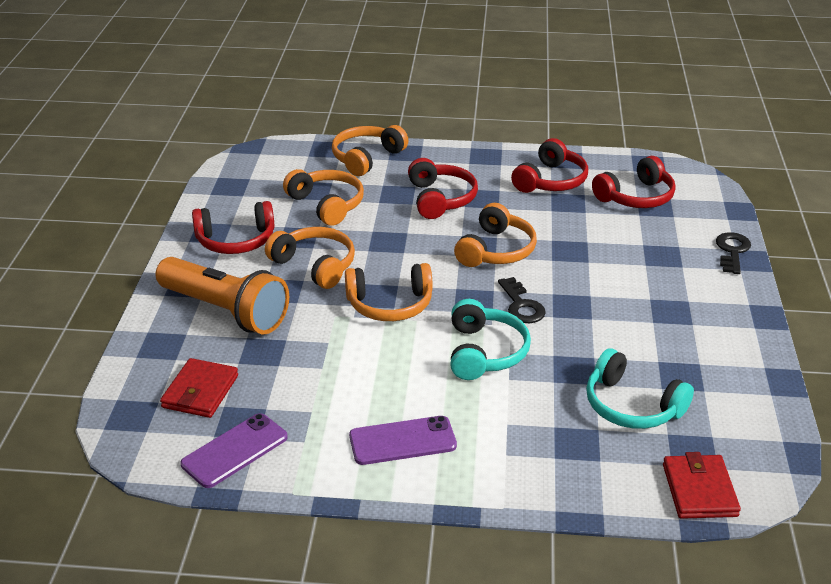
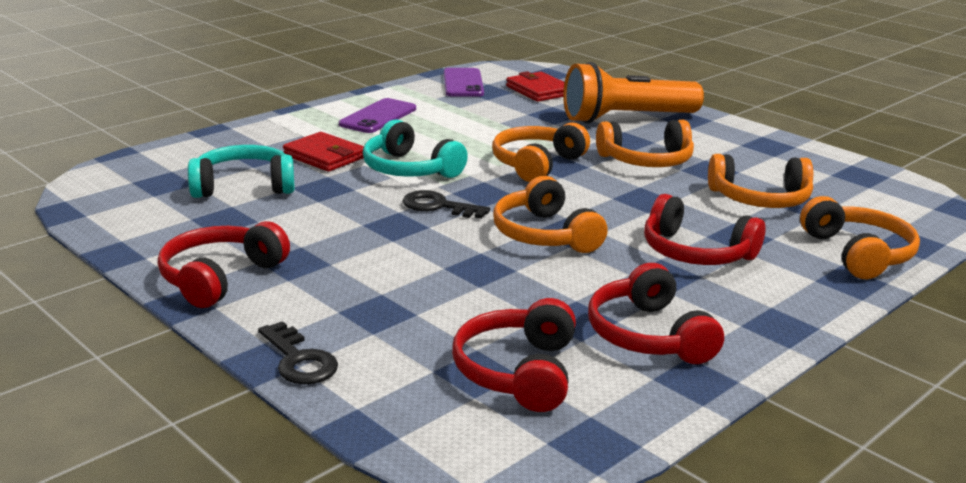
camera: 130 degrees right, 10 degrees down
red headphones [192,201,275,254] -> red headphones moved to [158,221,290,308]
red wallet [663,452,741,519] -> red wallet moved to [283,132,364,172]

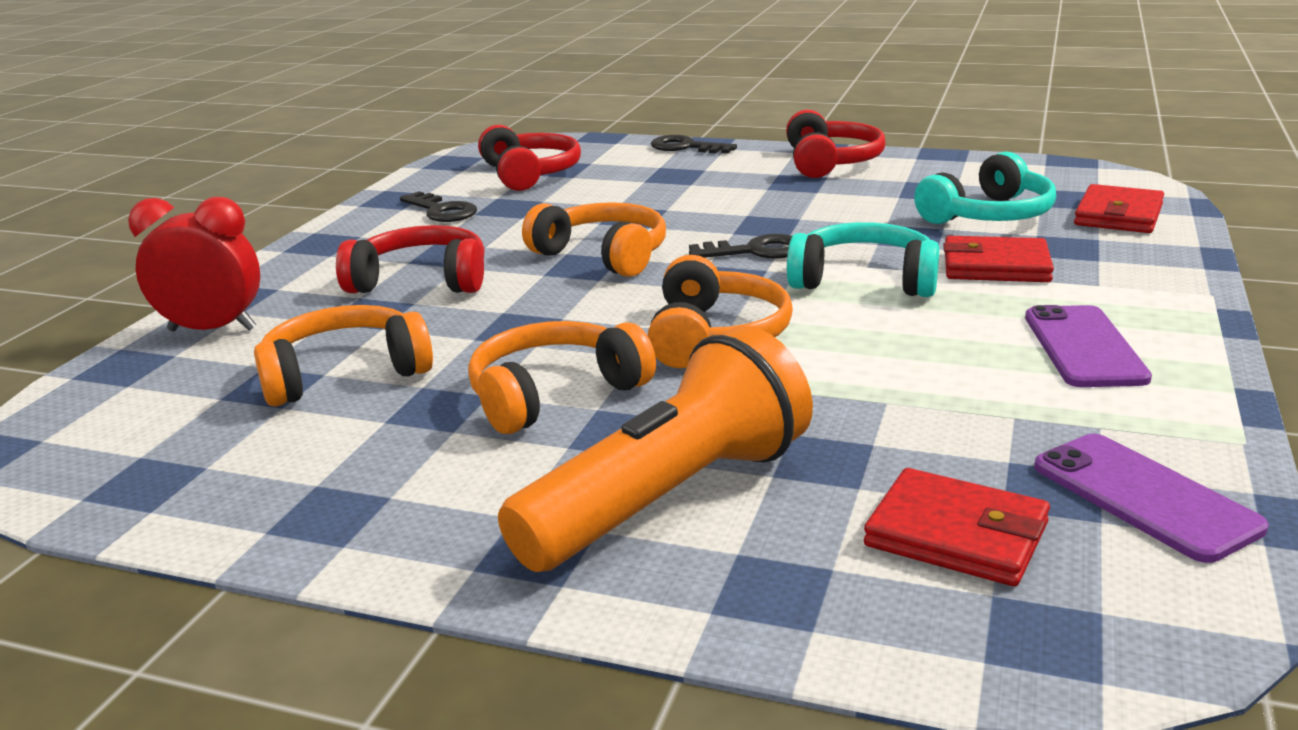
camera: 155 degrees right, 0 degrees up
red headphones [588,263,724,364] -> black key [400,191,477,222]
orange headphones [800,196,920,279] -> red clock [128,197,260,331]
none -> red wallet [1074,184,1164,233]

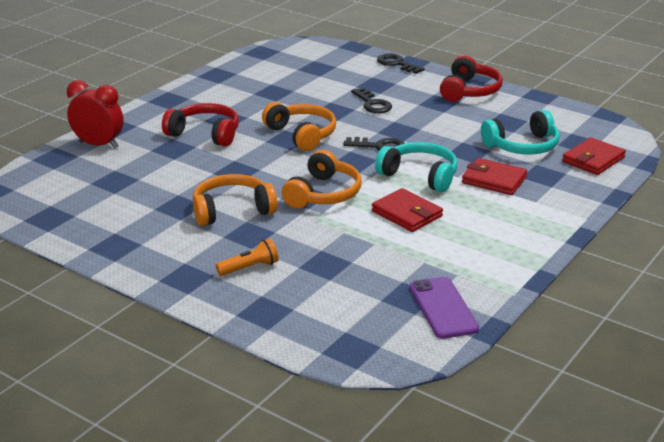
camera: 15 degrees right, 5 degrees up
orange headphones [254,305,433,407] -> none
black key [400,191,477,222] -> black key moved to [351,88,392,113]
red headphones [478,125,581,191] -> none
orange flashlight [498,326,813,572] -> orange flashlight [216,238,279,276], size x0.43
red wallet [864,468,1050,586] -> red wallet moved to [372,188,443,232]
purple phone [1025,305,1152,387] -> none

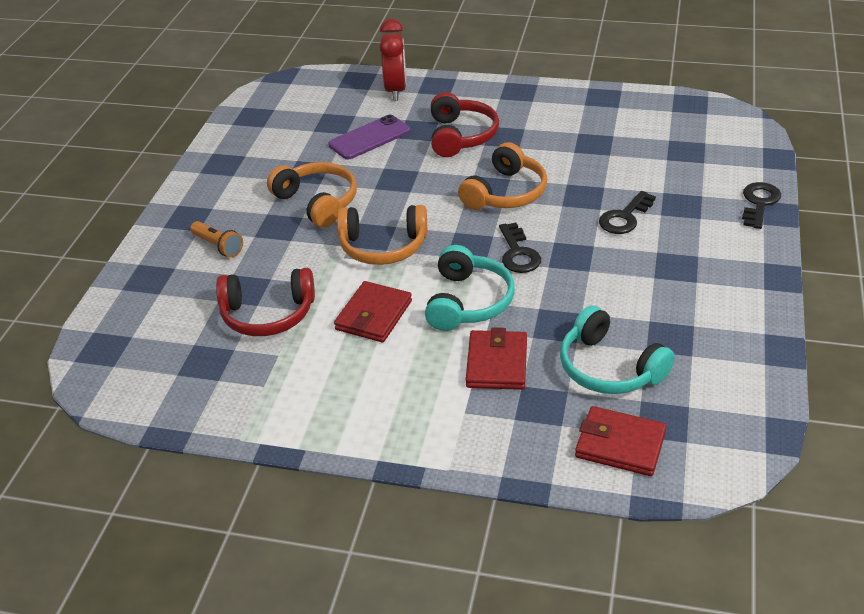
camera: 70 degrees right, 10 degrees up
purple phone [410,277,479,339] -> purple phone moved to [328,115,410,159]
red headphones [440,55,503,102] -> red headphones moved to [216,268,315,336]

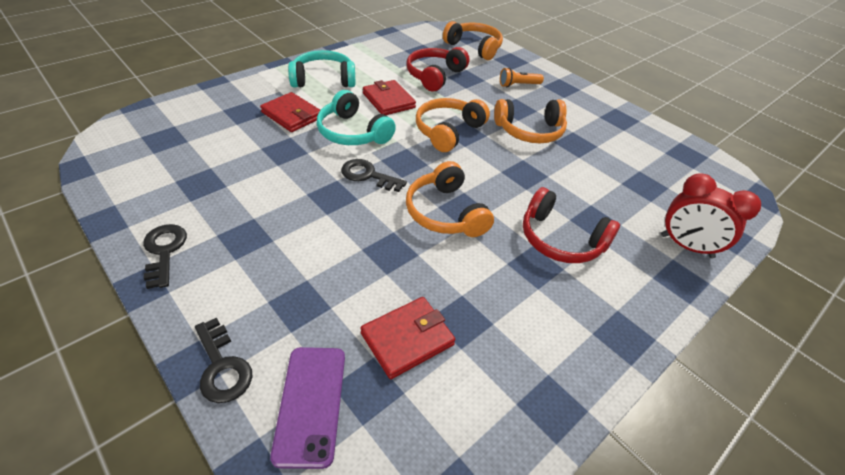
camera: 120 degrees right, 5 degrees up
purple phone [328,115,410,159] -> purple phone moved to [270,347,345,469]
turquoise headphones [560,305,675,394] -> turquoise headphones moved to [288,50,356,88]
red wallet [575,406,667,476] -> red wallet moved to [360,297,455,379]
black key [599,191,656,234] -> black key moved to [143,224,187,289]
none -> orange headphones [443,21,503,60]

